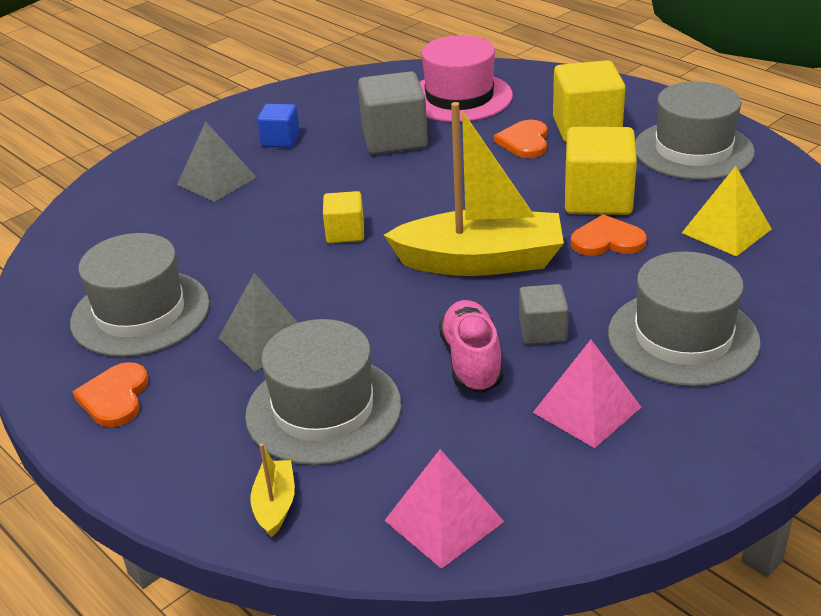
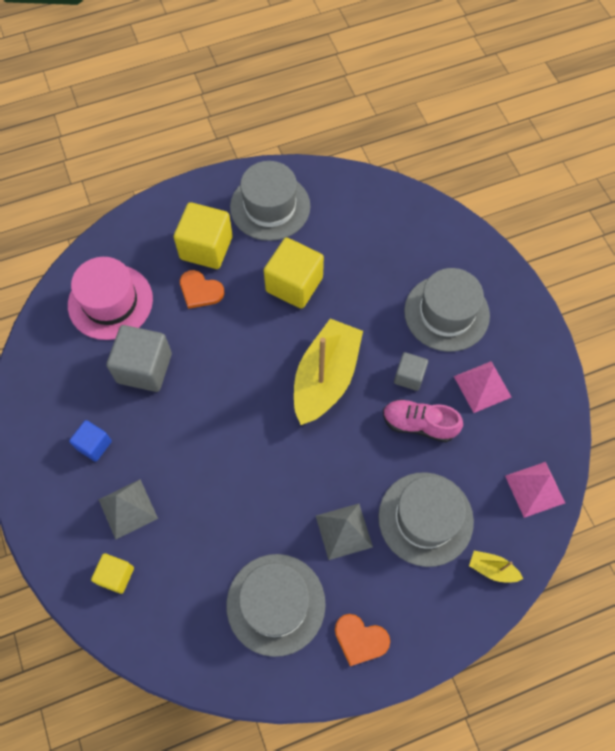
camera: 70 degrees left, 30 degrees up
yellow cube [323,191,364,243] -> yellow cube moved to [91,553,134,594]
orange heart [571,214,646,256] -> none
yellow pyramid [682,166,772,257] -> none

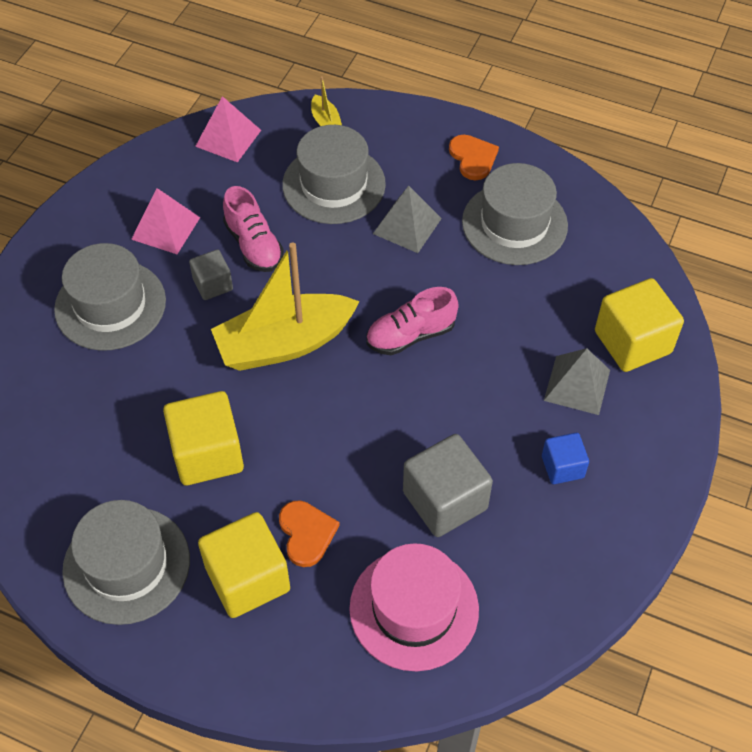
camera: 135 degrees left, 10 degrees down
yellow cube [91,553,134,594] -> yellow cube [595,278,684,372], size x1.78
none -> pink shoe [366,287,459,355]

